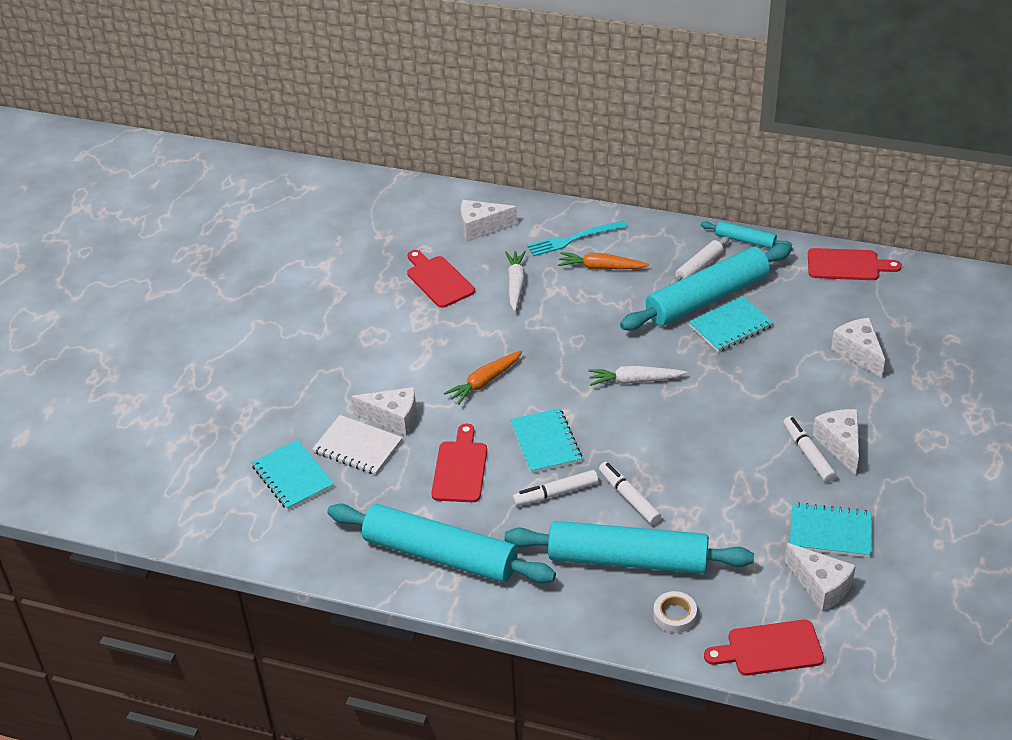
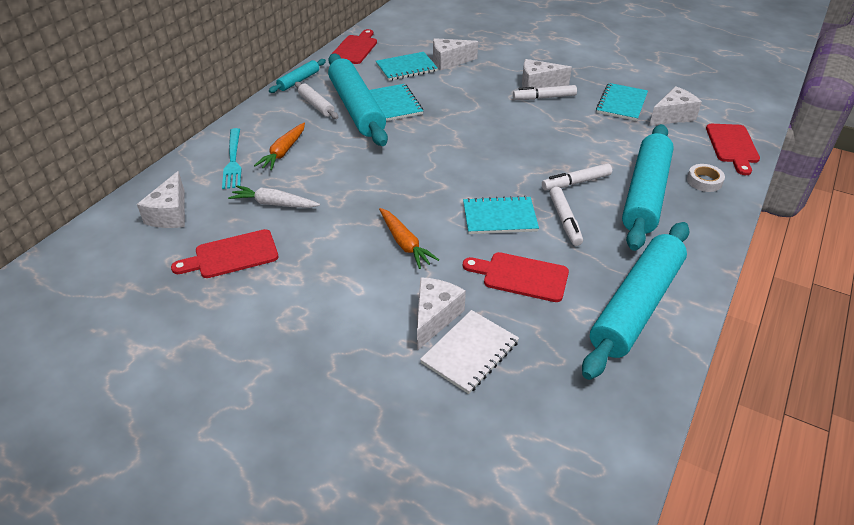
camera: 80 degrees left, 0 degrees up
turquoise notebook [251,440,334,510] -> turquoise notebook moved to [376,52,438,81]
white carrot [588,365,687,386] -> none

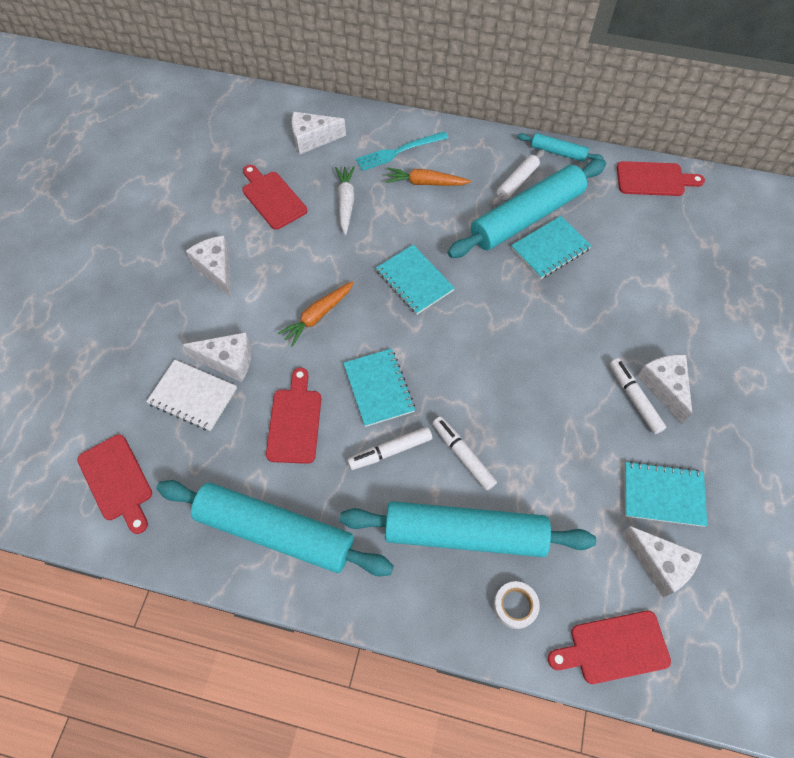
camera: 75 degrees right, 20 degrees up
turquoise notebook [376,52,438,81] -> turquoise notebook moved to [376,245,455,315]
white cheese [433,38,478,71] -> white cheese moved to [186,236,231,298]
none -> red cutting board [77,434,152,534]

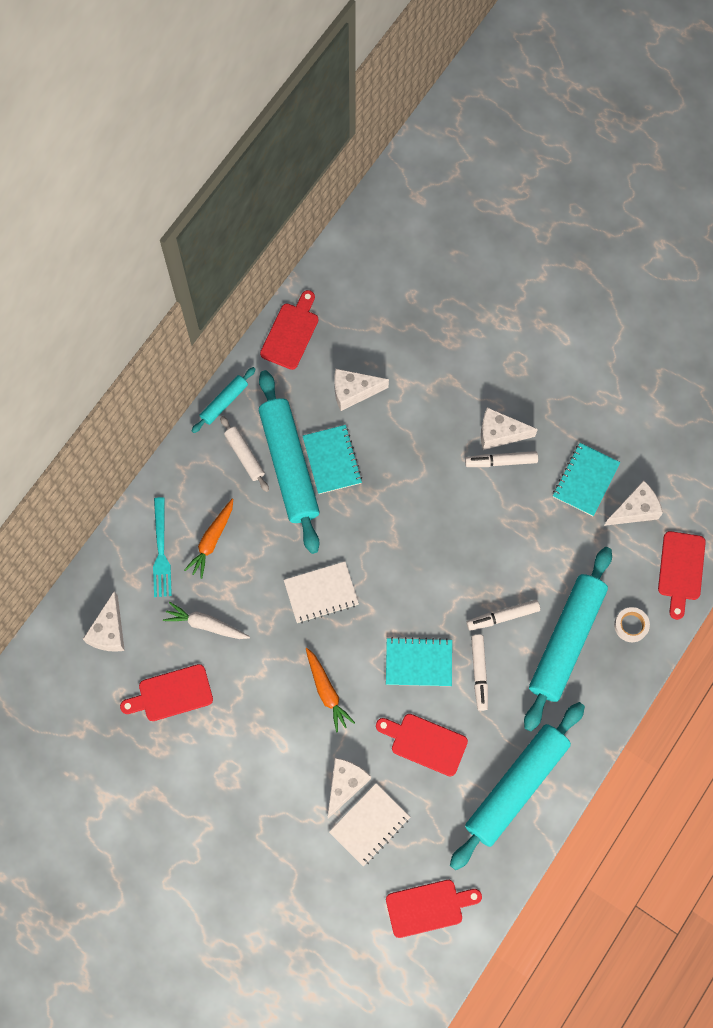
camera: 70 degrees left, 10 degrees up
white cheese [186,236,231,298] -> white cheese moved to [334,369,389,411]
turquoise notebook [376,245,455,315] -> white notebook [284,561,359,623]

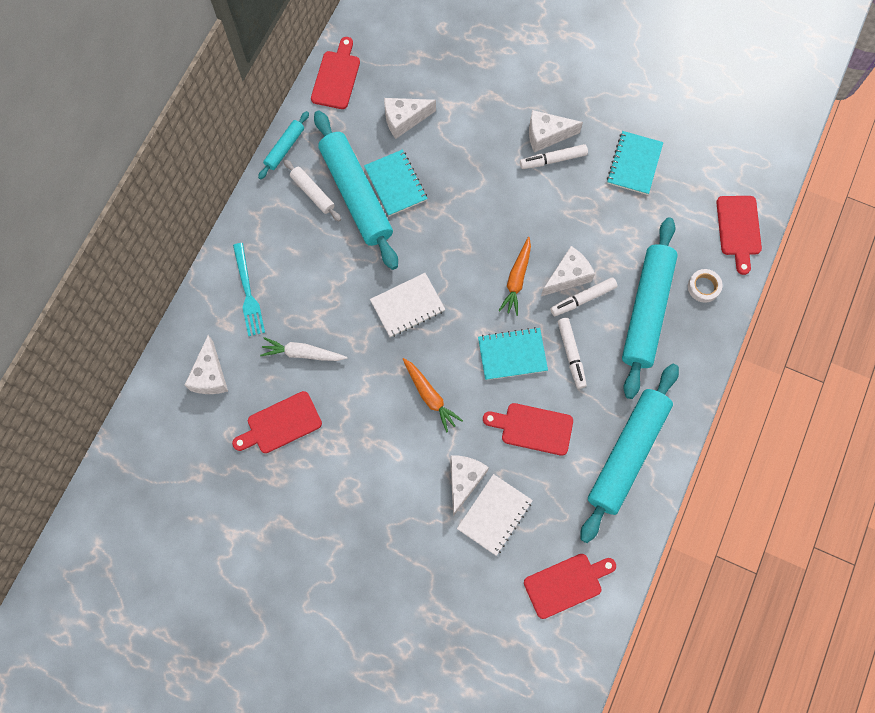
camera: 10 degrees left, 0 degrees up
orange carrot [184,499,233,579] -> orange carrot moved to [499,237,531,316]
white cheese [604,480,663,526] -> white cheese moved to [541,246,595,296]

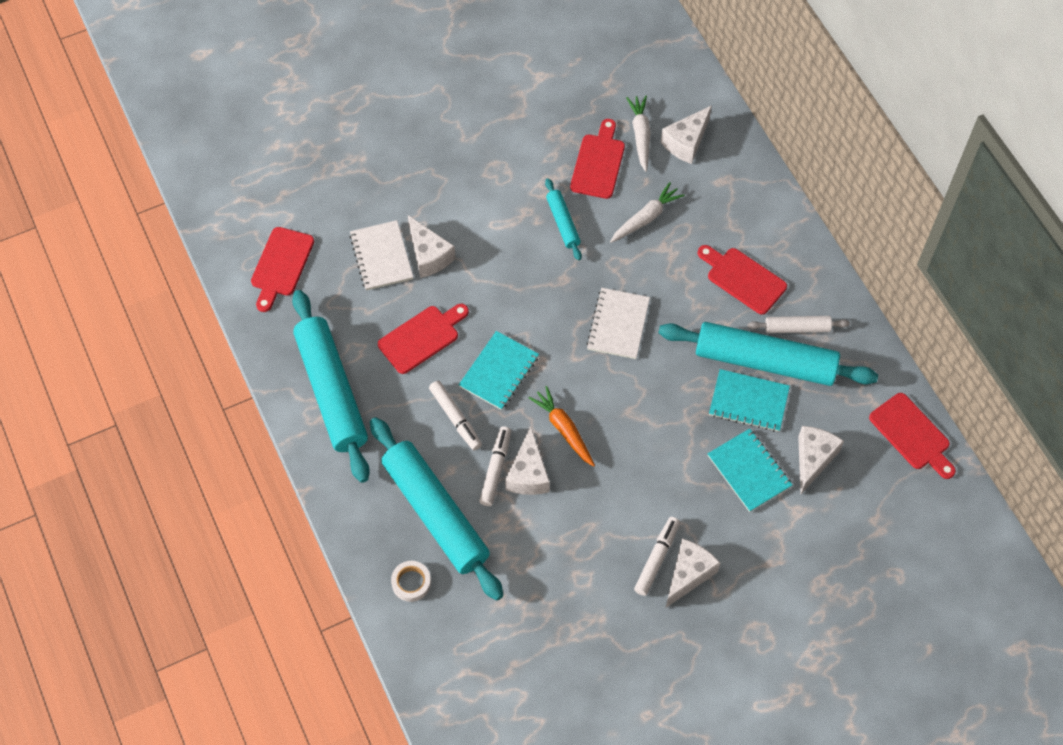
camera: 130 degrees right, 10 degrees down
white cheese [185,335,228,394] -> white cheese turned 90 degrees counterclockwise [661,105,712,164]
turquoise fork [233,243,265,336] -> none
turquoise rolling pin [258,111,309,179] -> turquoise rolling pin moved to [545,178,582,261]
orange carrot [403,358,463,433] -> none
white marker [558,318,587,389] -> white marker turned 150 degrees counterclockwise [429,381,482,451]
turquoise notebook [607,131,663,195] -> turquoise notebook moved to [708,428,792,512]
red cutting board [716,196,762,275] -> red cutting board moved to [698,245,787,315]
none -> white carrot [626,96,651,172]

